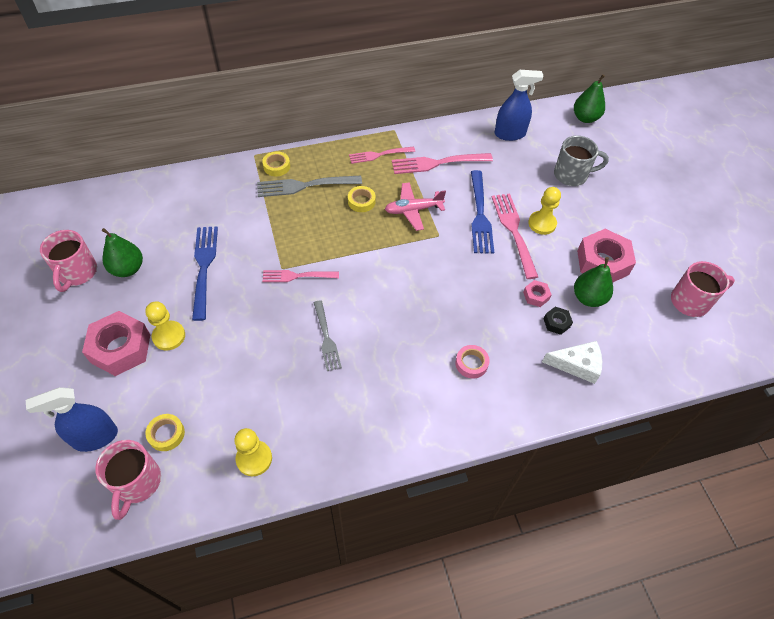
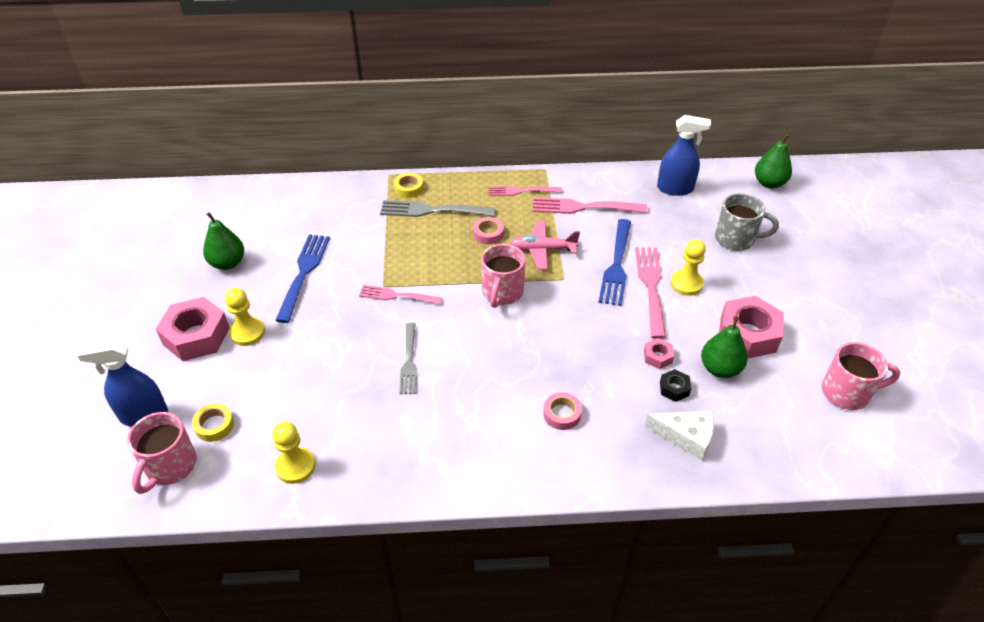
camera: 15 degrees right, 10 degrees down
pink mug [40,230,97,292] -> pink mug moved to [481,244,526,308]
yellow tape [348,186,376,212] -> pink tape [473,217,504,244]

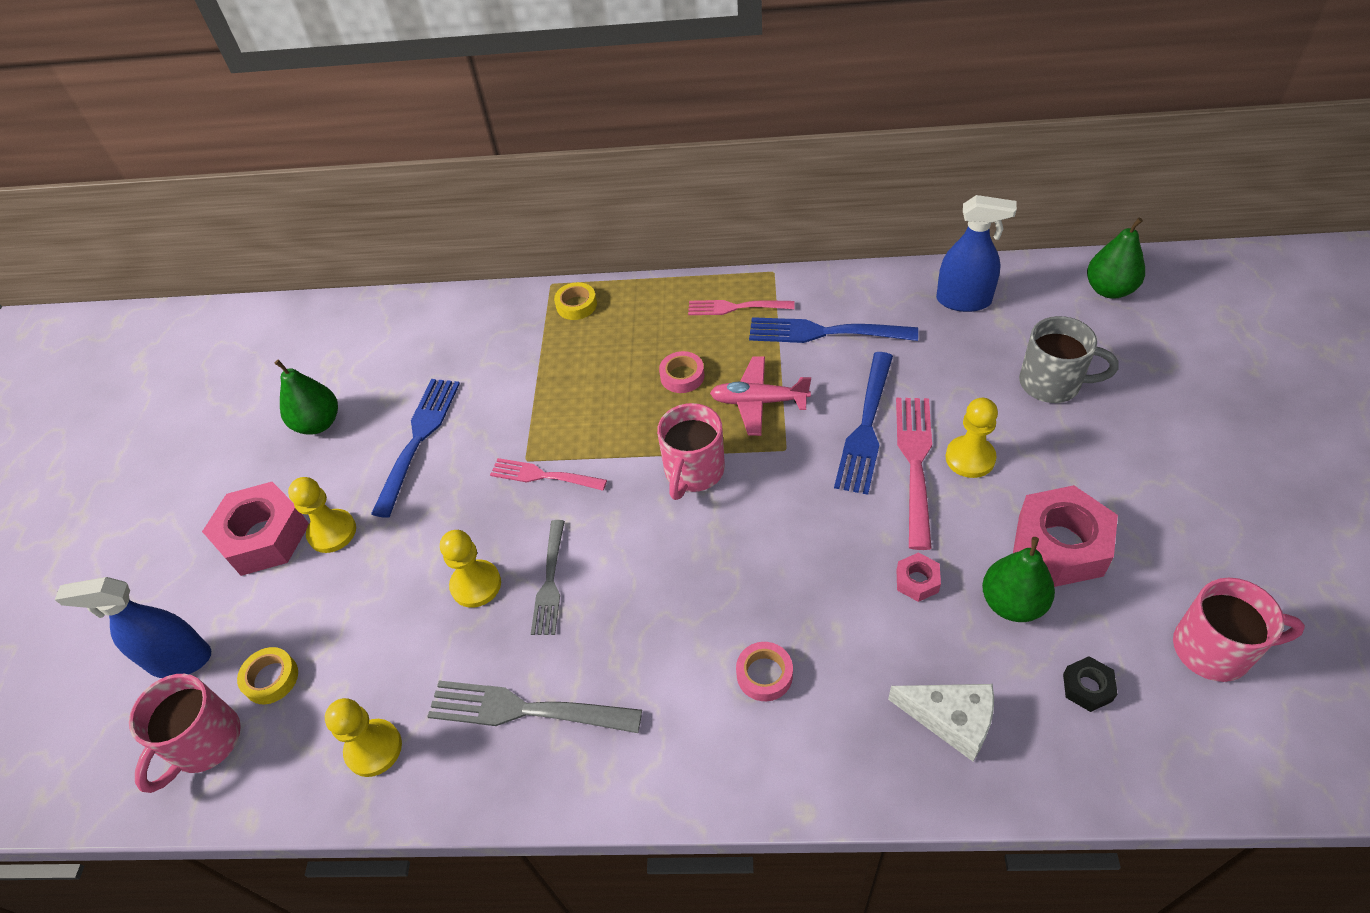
camera: 10 degrees right, 5 degrees up
grey fork [380,200,495,217] -> grey fork moved to [427,681,642,733]
pink fork [533,197,647,214] -> blue fork [749,317,918,343]
black nut [660,369,691,402] -> black nut moved to [1063,656,1118,712]
none -> yellow pawn [440,530,501,608]

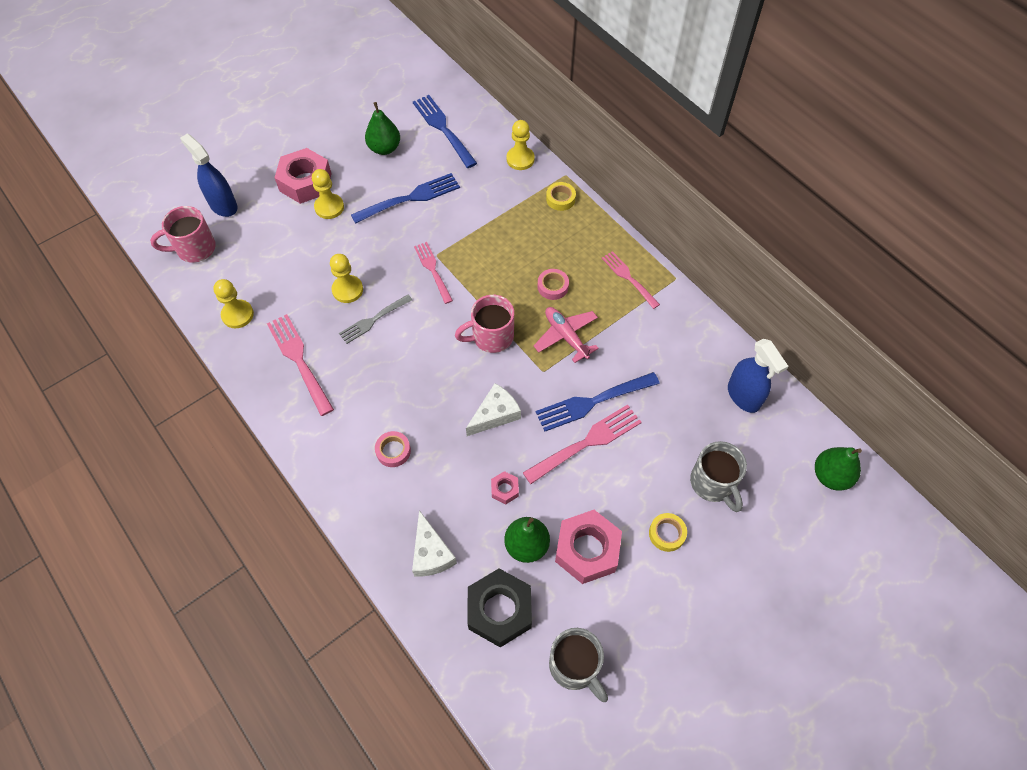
camera: 45 degrees right, 10 degrees up
yellow tape [237,647,298,704] -> yellow tape moved to [649,513,687,552]
grey fork [427,681,642,733] -> pink fork [267,314,334,416]
blue fork [749,317,918,343] -> blue fork moved to [413,95,477,168]
yellow pawn [946,398,998,478] -> yellow pawn moved to [506,120,535,170]
black nut [1063,656,1118,712] -> black nut [467,569,532,648], size x2.16
pink mug [1173,578,1305,682] -> grey mug [549,628,608,702]
none -> white cheese [466,383,521,436]

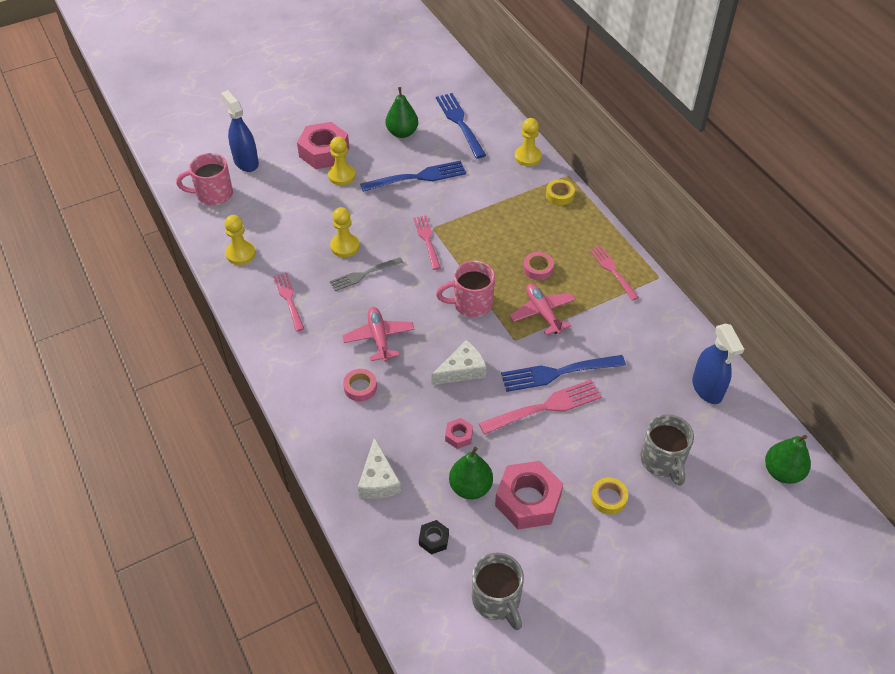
camera: 10 degrees right, 10 degrees down
pink fork [267,314,334,416] -> pink fork [274,273,304,332], size x0.66
black nut [467,569,532,648] -> black nut [419,520,449,555], size x0.46
none -> pink plane [342,307,415,362]

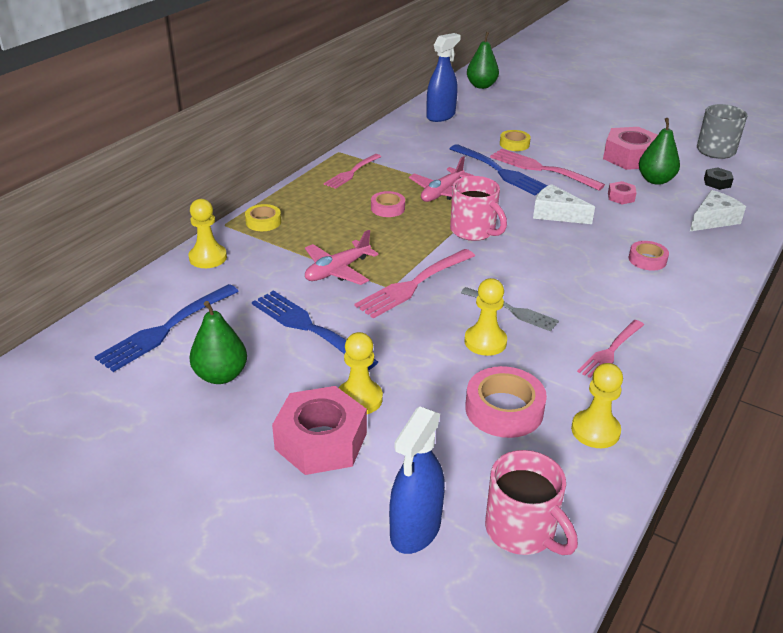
camera: 120 degrees left, 15 degrees down
pink plane [342,307,415,362] -> pink plane moved to [305,230,378,285]
pink fork [413,215,441,270] -> pink fork [354,249,475,319], size x1.51
yellow tape [591,477,628,515] -> yellow tape moved to [500,130,531,151]
grey mug [640,414,694,486] -> none
none -> pink tape [465,366,547,438]

